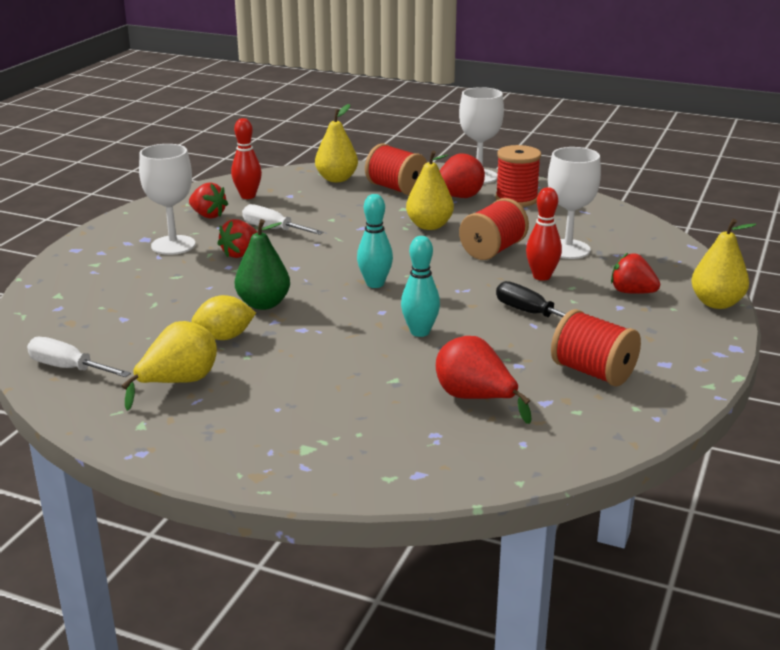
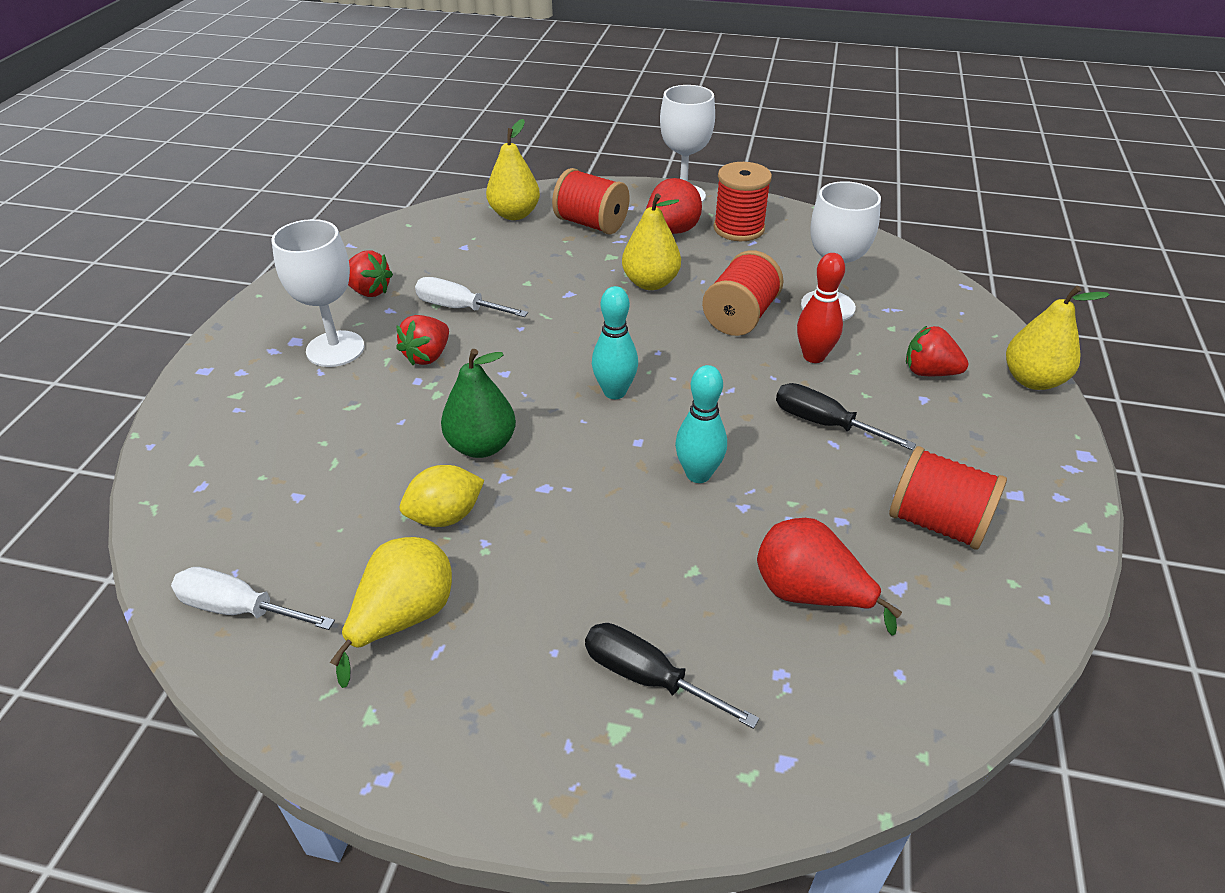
camera: 10 degrees left, 15 degrees up
red bowling pin [231,118,262,199] -> none
none -> black screwdriver [585,623,759,729]

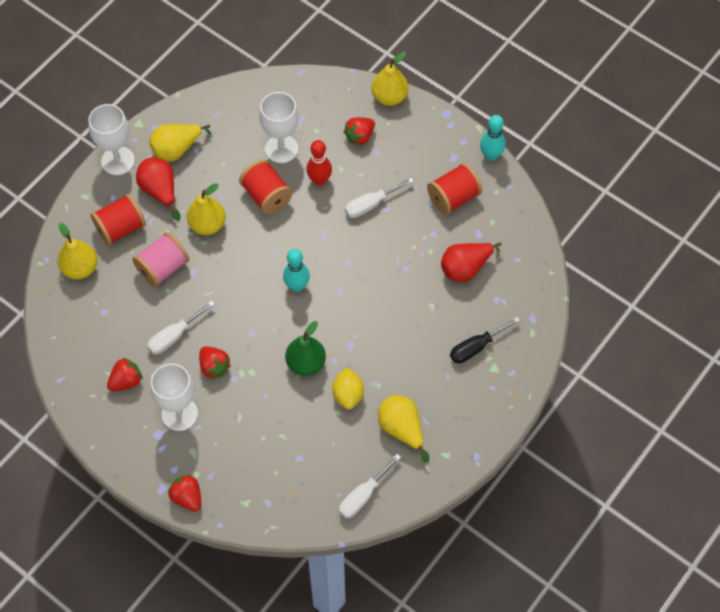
camera: 65 degrees left, 20 degrees up
turquoise bowling pin [675,365,727,483] -> turquoise bowling pin moved to [480,115,506,161]
red spool [713,162,772,241] -> yellow pear [149,124,211,161]
black screwdriver [776,383,916,450] -> white screwdriver [345,177,414,218]
none -> pink spool [132,232,189,287]
none -> red strawberry [168,474,201,511]

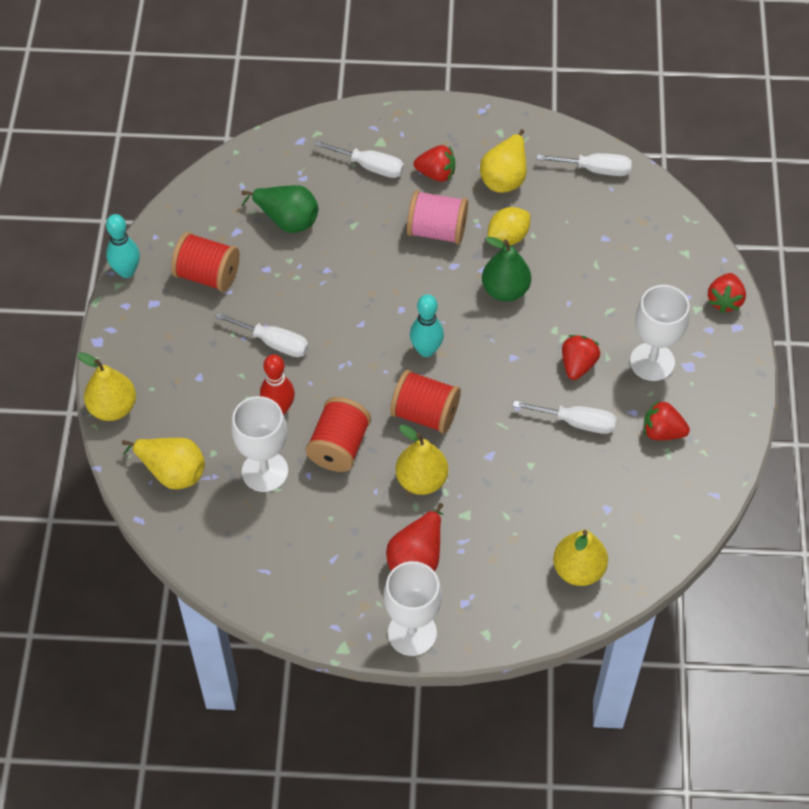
camera: 125 degrees left, 5 degrees down
red spool [91,194,146,246] -> red spool moved to [390,370,461,434]
pink spool [132,232,189,287] -> pink spool moved to [407,190,468,244]
yellow pear [149,124,211,161] -> yellow pear moved to [122,438,205,489]
red strawberry [343,117,375,146] -> red strawberry moved to [414,145,455,182]
red pear [441,242,502,282] -> green pear [242,185,318,233]
black screwdriver [450,317,520,363] -> white screwdriver [314,140,404,178]

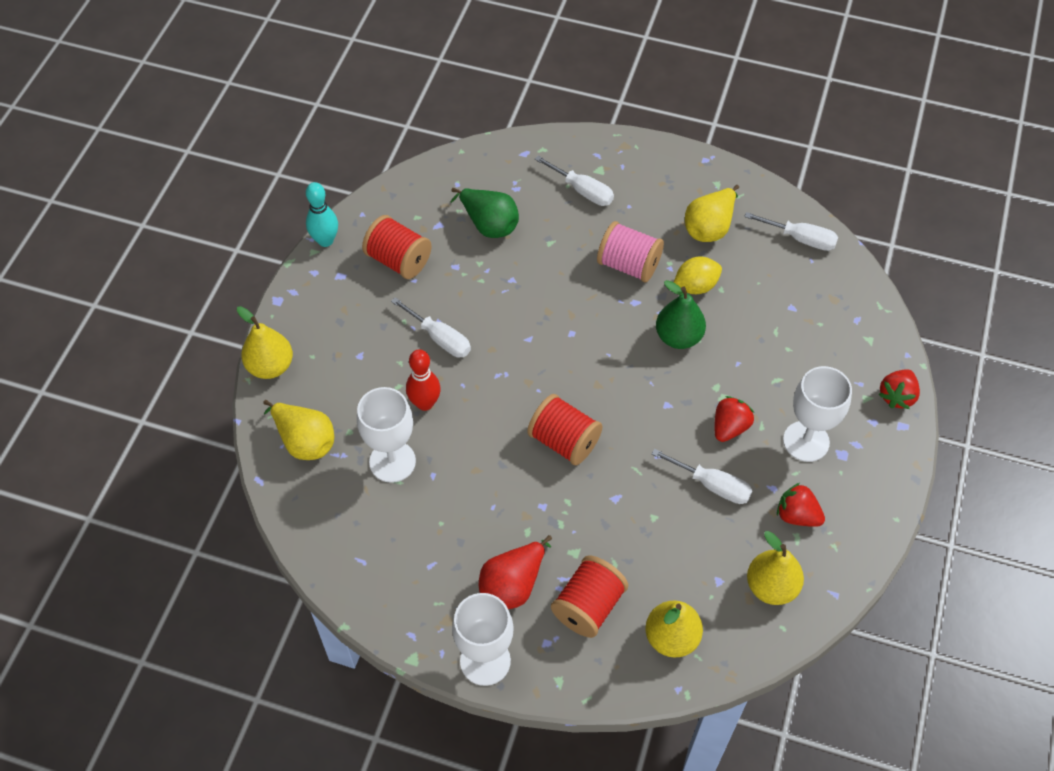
camera: 15 degrees right, 0 degrees up
red spool [306,397,371,472] -> red spool moved to [551,555,628,638]
yellow pear [396,424,448,495] -> yellow pear moved to [747,531,804,605]
turquoise bowling pin [410,294,444,357] -> none
red strawberry [414,145,455,182] -> none

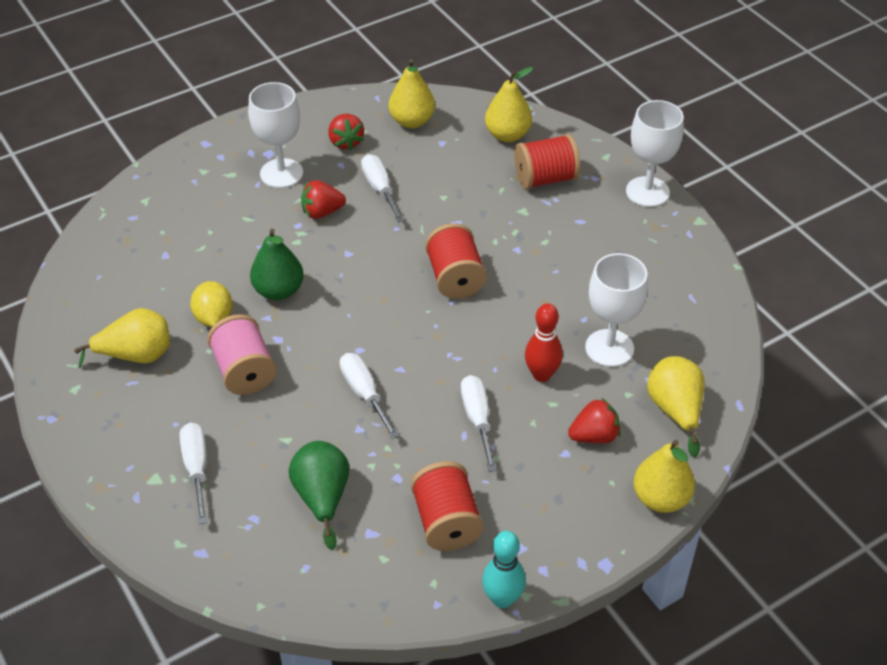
camera: 140 degrees left, 10 degrees down
red pear [479,535,552,609] -> none
yellow lemon [674,256,722,294] -> yellow lemon turned 60 degrees clockwise [190,281,233,327]
white screwdriver [744,212,838,251] -> white screwdriver moved to [340,353,399,439]
red strawberry [879,369,920,409] -> red strawberry moved to [568,398,620,443]

